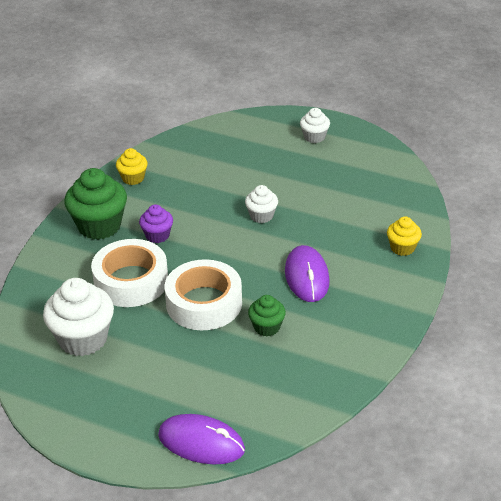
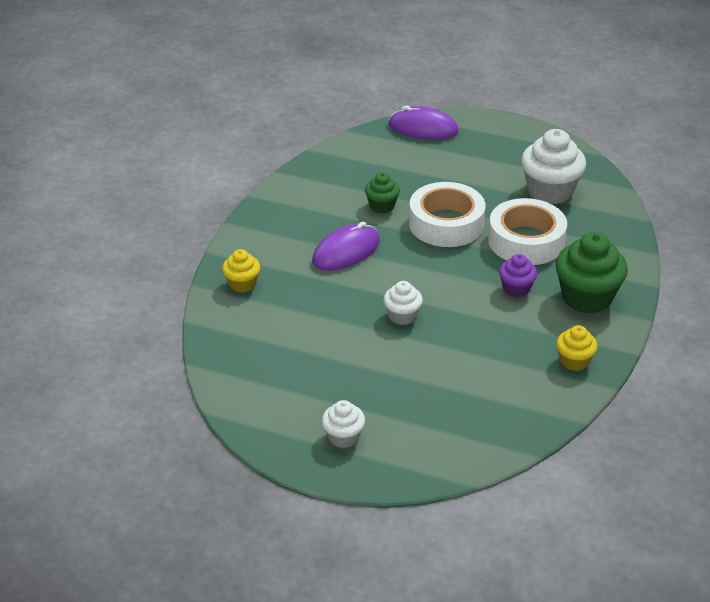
camera: 175 degrees right, 0 degrees up
purple mouse [285,245,330,302] -> purple mouse turned 60 degrees clockwise [312,222,380,271]

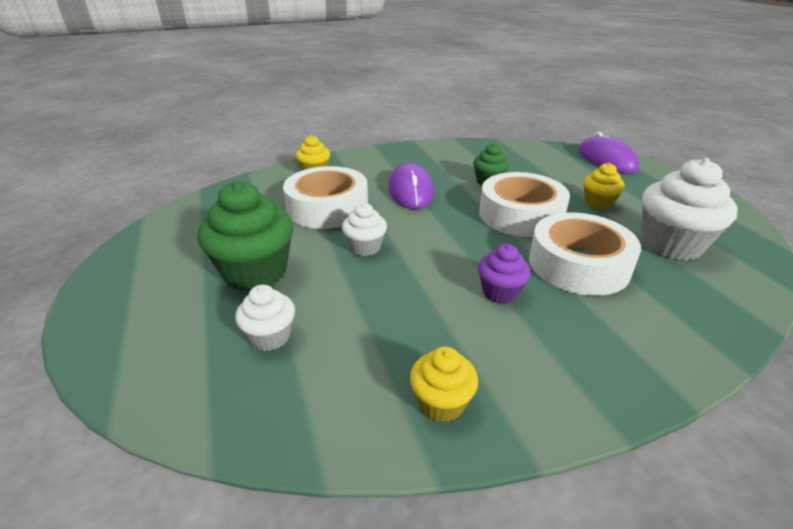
camera: 50 degrees right, 5 degrees down
purple mouse [312,222,380,271] -> purple mouse turned 75 degrees clockwise [389,163,434,209]
white cupcake [322,400,365,448] -> white cupcake moved to [235,285,295,351]
green cupcake [555,232,628,314] -> green cupcake moved to [198,181,294,291]
none -> white tape [283,166,368,229]
none -> yellow cupcake [583,163,625,210]

